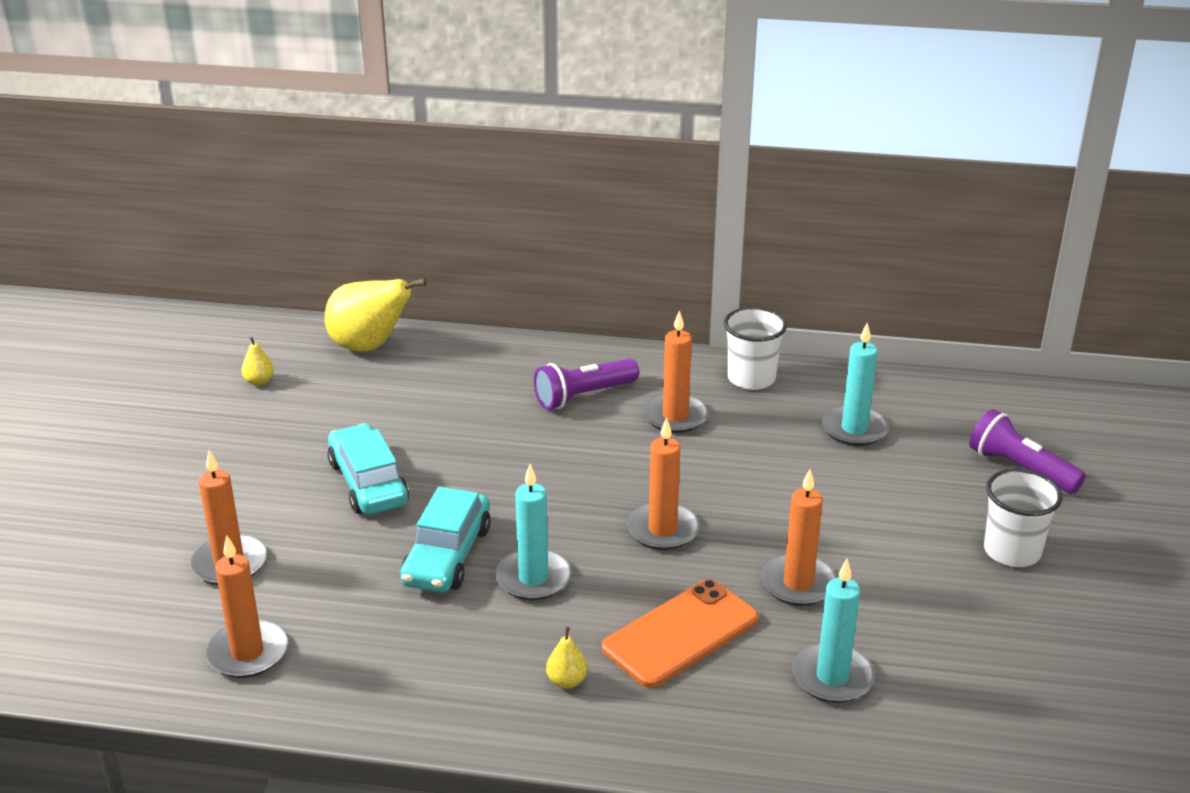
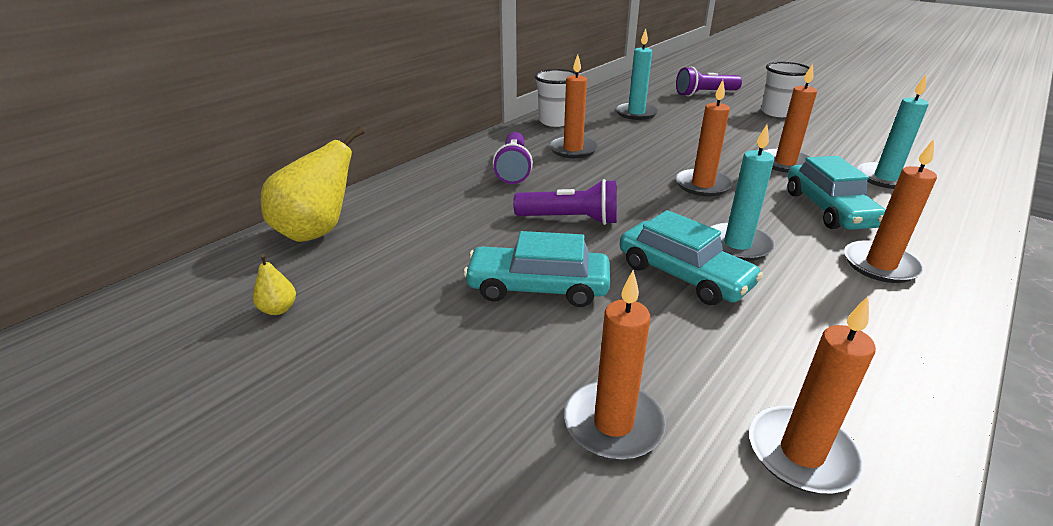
camera: 60 degrees left, 0 degrees up
yellow pear [546,626,588,688] -> orange candle [844,139,937,283]
orange phone [601,579,759,688] -> turquoise car [787,156,886,230]
none -> purple flashlight [513,179,617,225]

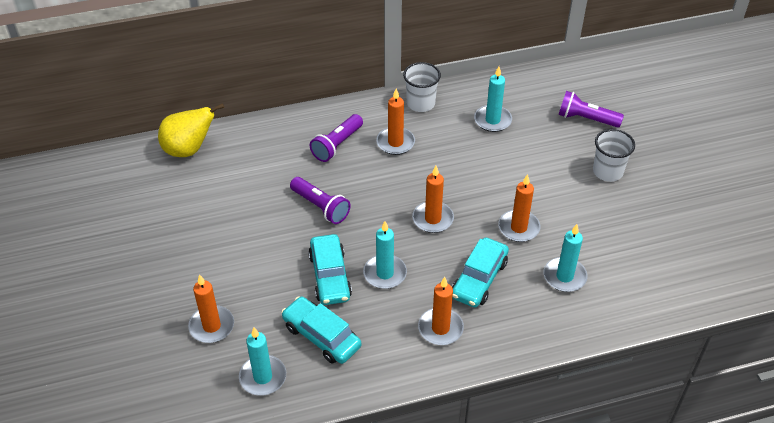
camera: 35 degrees right, 15 degrees up
yellow pear [253,254,296,315] -> none
turquoise car [463,231,610,307] -> turquoise car moved to [281,296,361,364]
orange candle [749,296,876,494] -> turquoise candle [239,327,286,396]

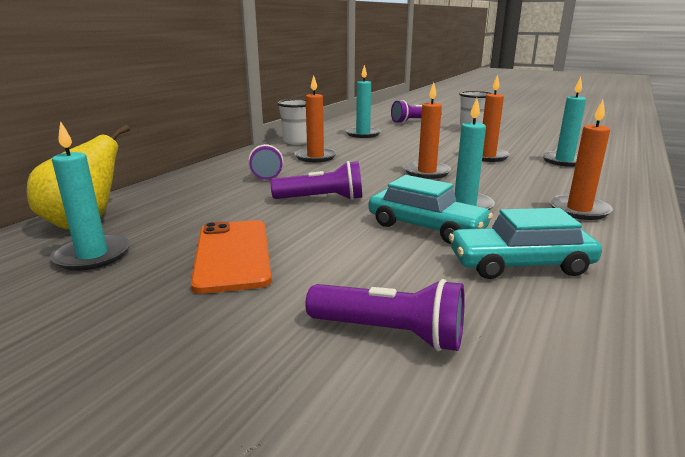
camera: 45 degrees left, 25 degrees down
orange candle [188,274,234,343] -> purple flashlight [305,279,465,351]
turquoise candle [239,327,286,396] -> turquoise candle moved to [50,121,130,271]
turquoise car [452,237,509,308] -> none
none -> orange phone [191,220,272,294]

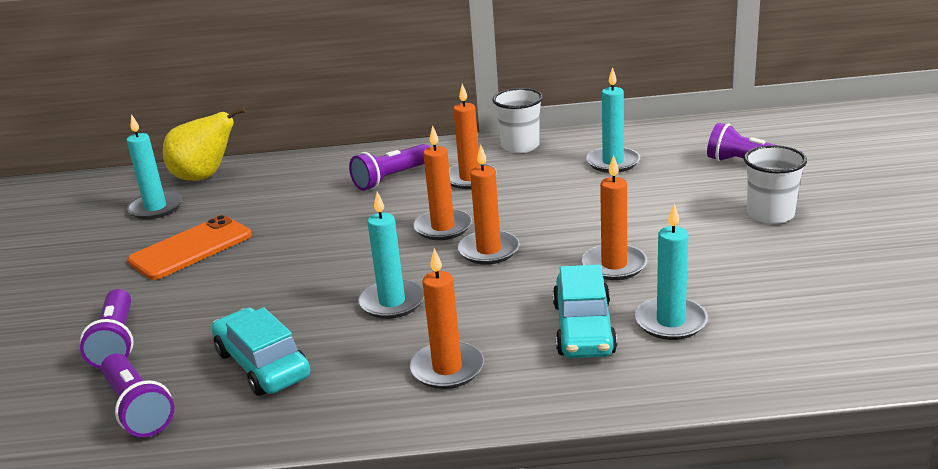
camera: 60 degrees right, 5 degrees up
purple flashlight [271,161,362,200] -> purple flashlight moved to [101,353,174,437]
turquoise car [369,175,493,244] -> turquoise car moved to [553,264,617,358]
none -> orange candle [413,125,472,240]

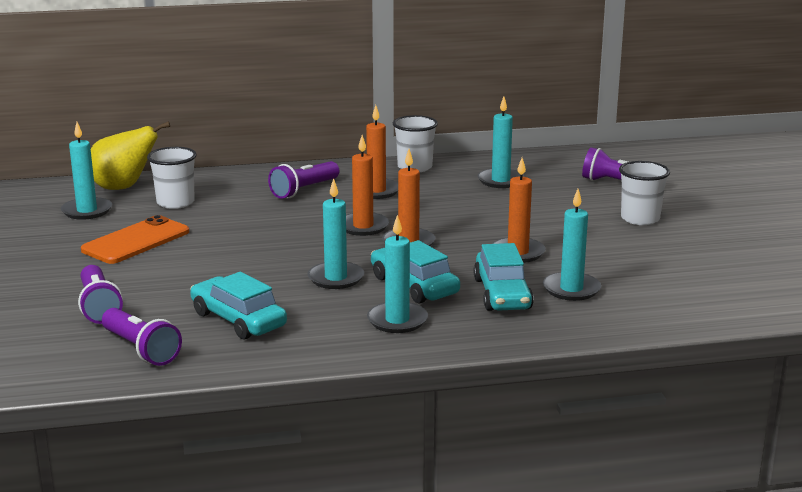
camera: 10 degrees left, 5 degrees down
orange candle [410,248,484,389] -> turquoise candle [367,215,428,333]
none -> white cup [147,147,197,209]
none -> turquoise car [371,240,460,304]

